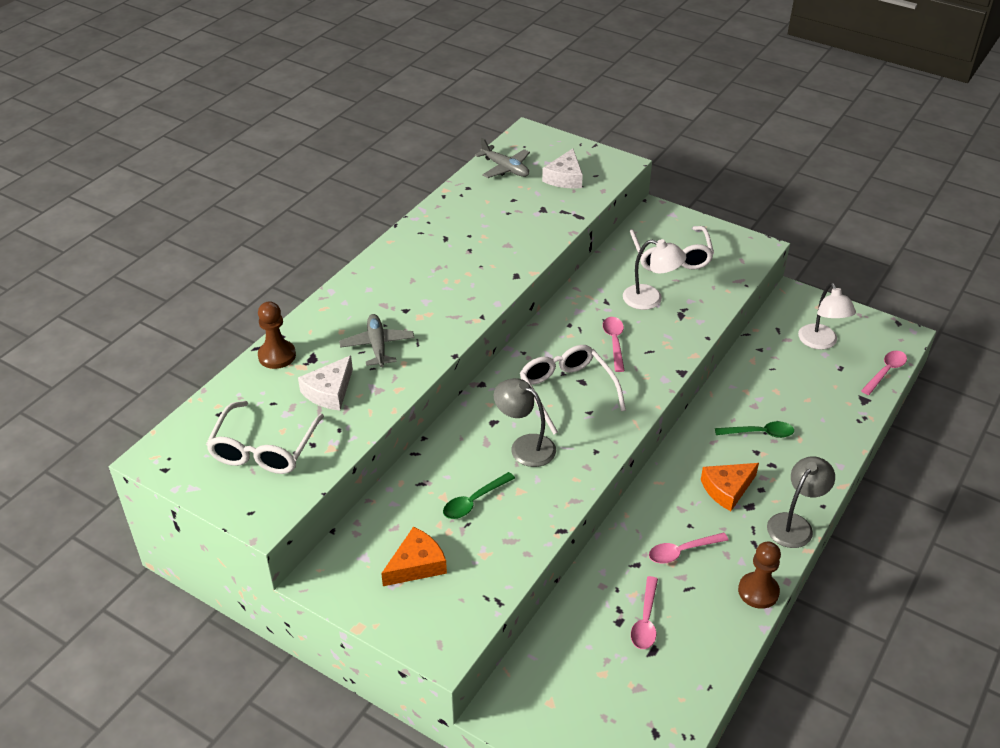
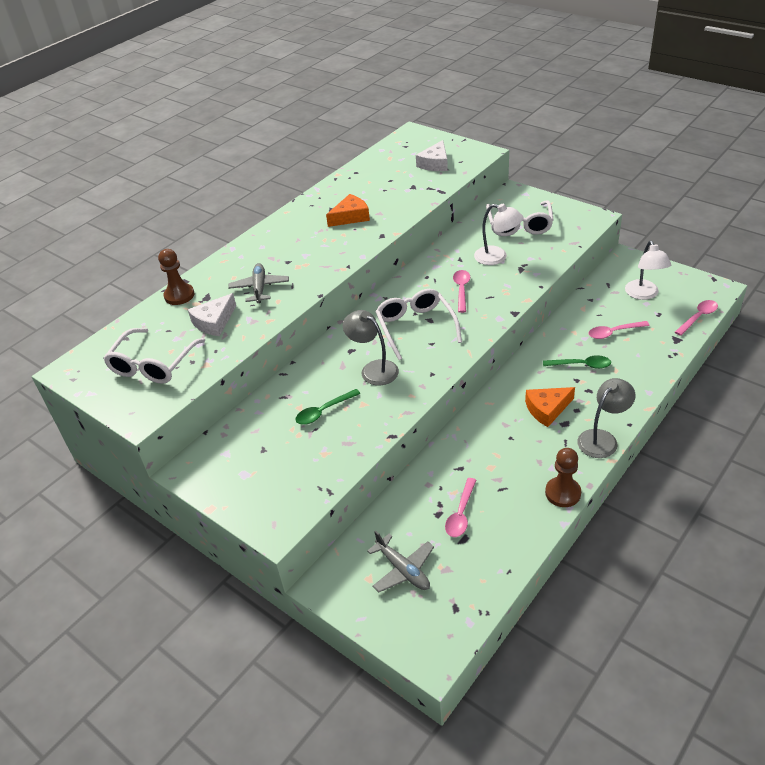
camera: 10 degrees right, 0 degrees up
orange cheese [381,526,447,586] -> orange cheese moved to [326,194,370,227]
grey plane [475,138,530,178] -> grey plane moved to [367,531,434,592]
pink spoon [649,532,729,563] -> pink spoon moved to [588,321,650,339]

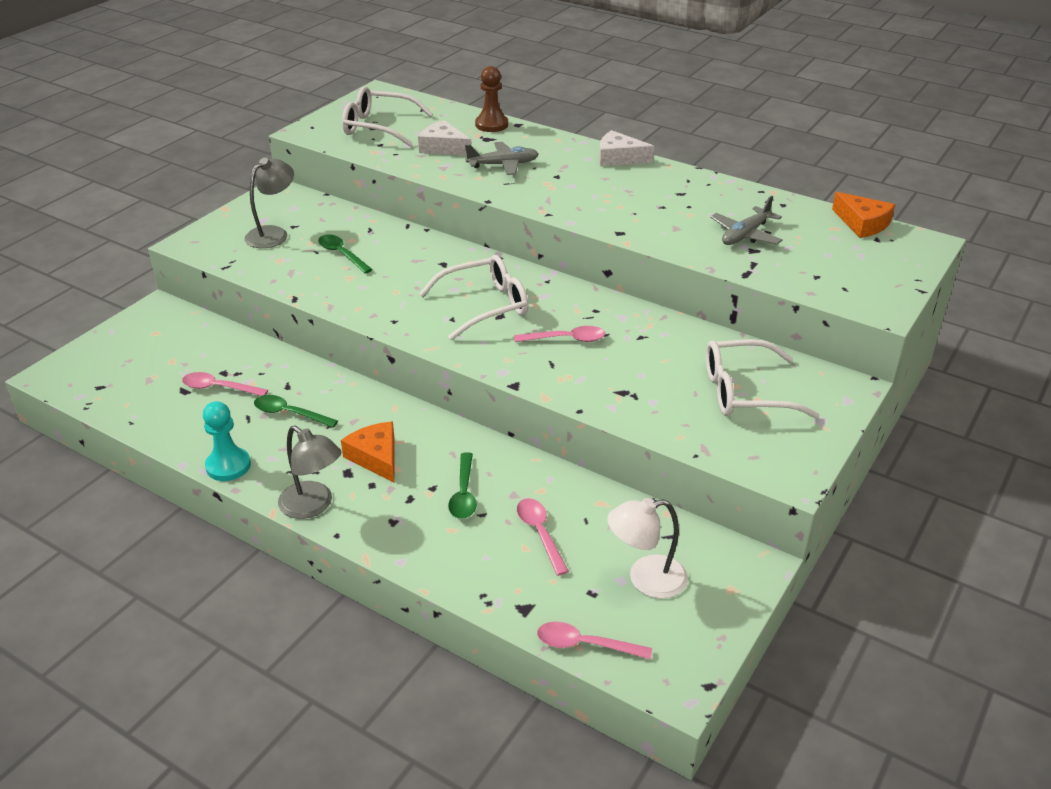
camera: 80 degrees right, 5 degrees down
orange cheese [326,194,370,227] -> orange cheese moved to [832,192,895,238]
grey lamp [343,310,399,385] -> grey lamp moved to [244,158,294,248]
grey plane [367,531,434,592] -> grey plane moved to [710,196,783,245]
white cheese [416,140,448,171] -> white cheese moved to [599,130,654,166]
white lamp [474,204,524,265] -> none
brown pawn [545,448,581,507] -> turquoise pawn [203,401,251,481]
pink spoon [675,300,718,336] -> pink spoon turned 150 degrees clockwise [537,622,652,659]
none -> green spoon [254,395,338,428]

